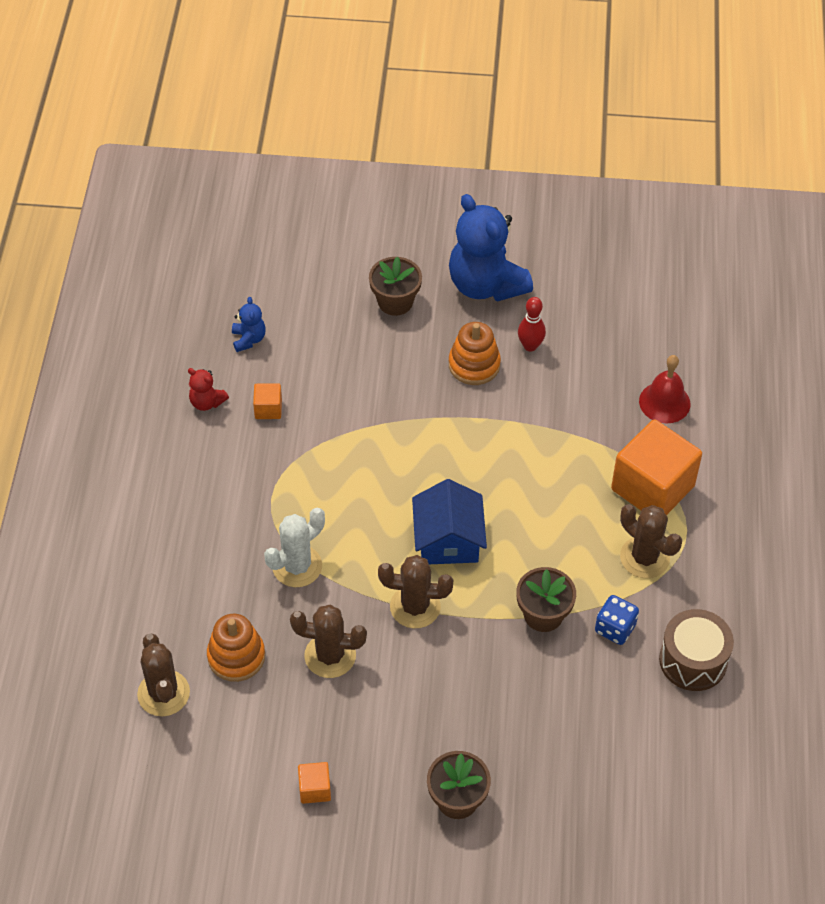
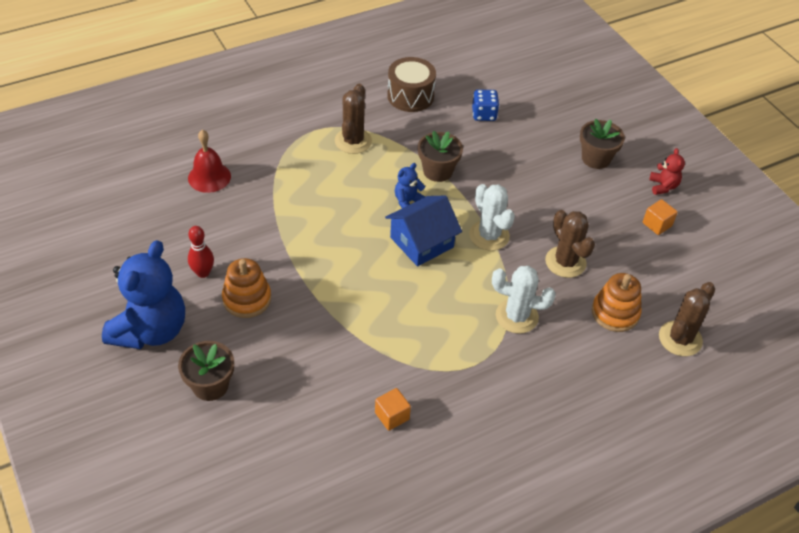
camera: 125 degrees left, 5 degrees down
red teddy bear [188,368,229,411] -> red teddy bear moved to [649,148,685,195]
blue teddy bear [232,297,266,352] -> blue teddy bear moved to [395,163,426,208]
brown cactus [378,555,453,628] -> white cactus [469,184,515,251]
blue dice [595,595,639,645] -> blue dice moved to [472,90,499,121]
orange cube [611,419,702,515] -> none

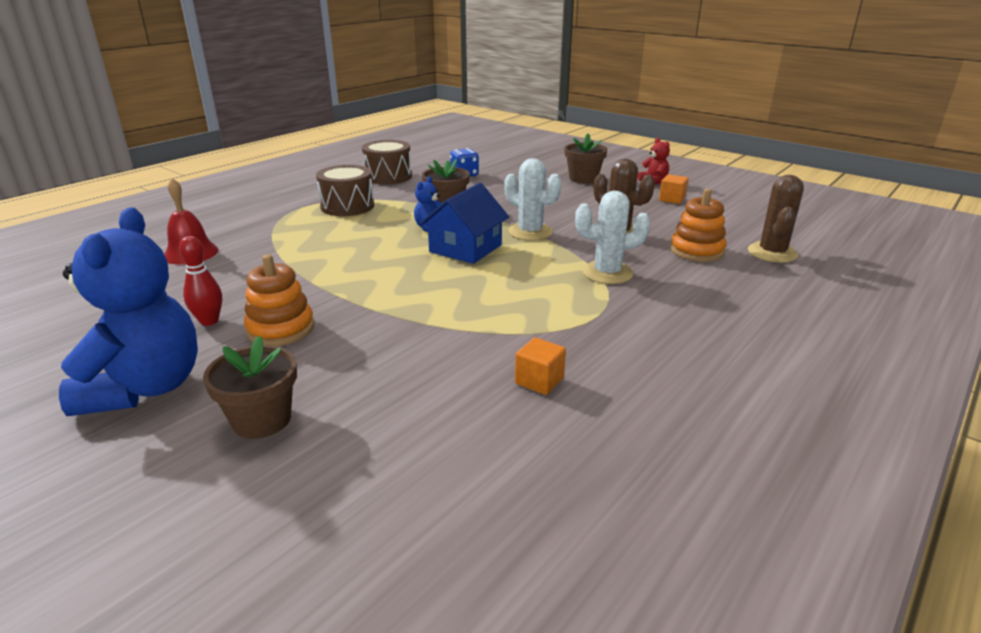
camera: 20 degrees left, 20 degrees down
brown cactus [335,84,372,154] -> brown drum [316,165,374,216]

